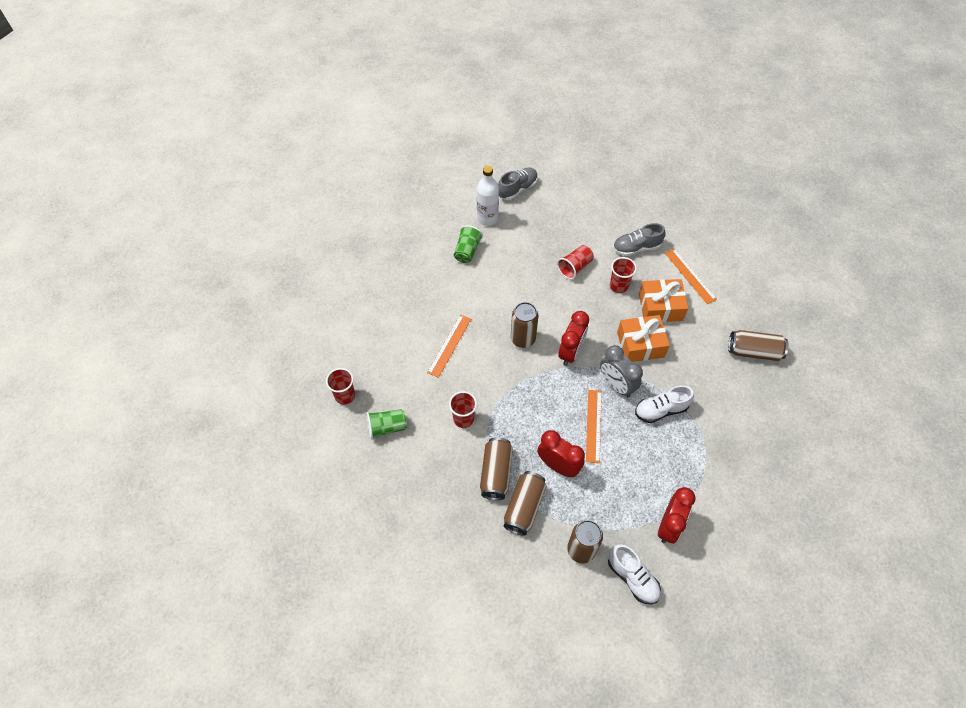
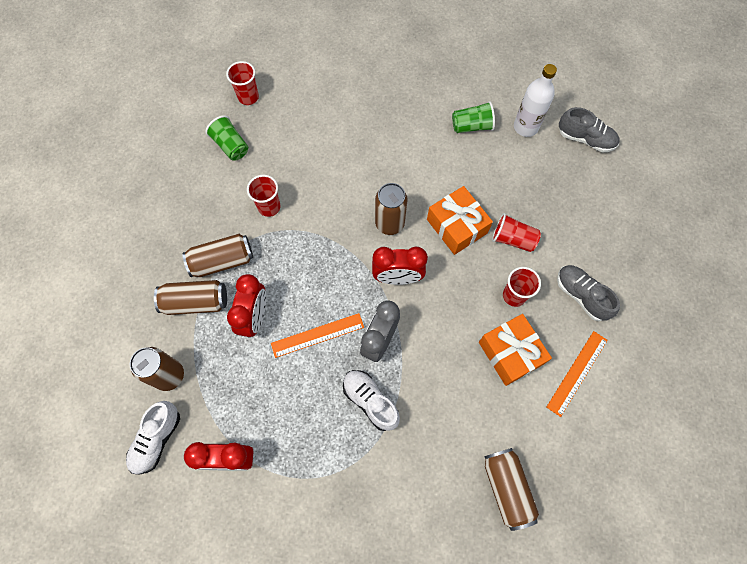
camera: 65 degrees right, 10 degrees up
orange ruler [427,314,471,378] -> none
orange gift [617,315,670,362] -> orange gift moved to [427,186,493,255]

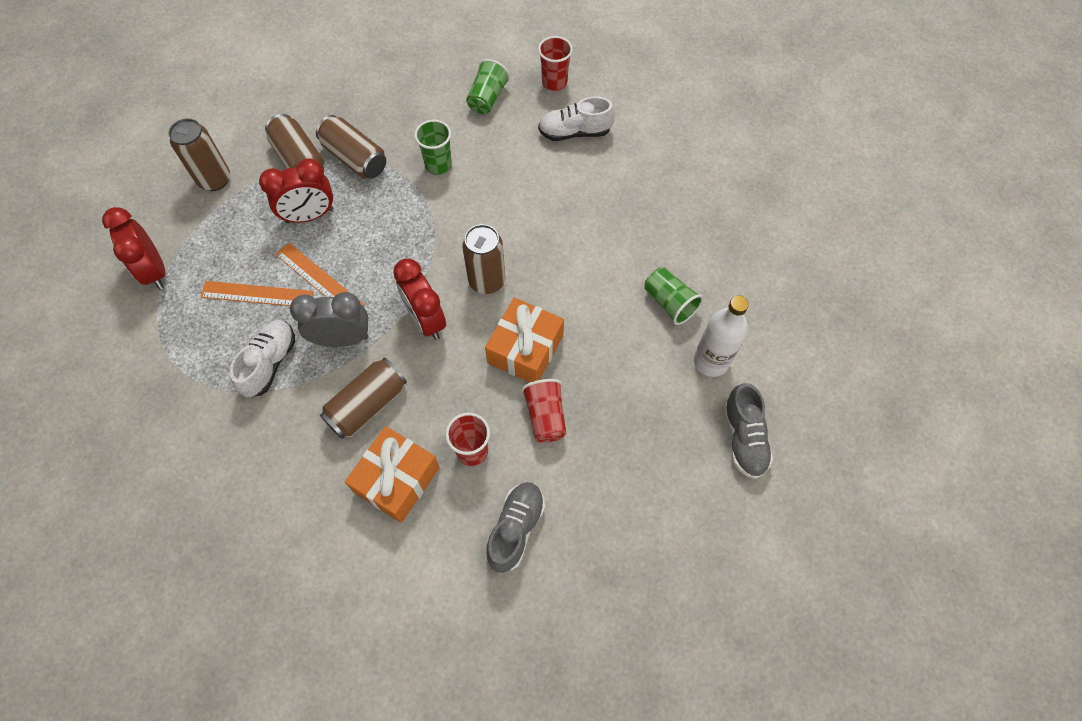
camera: 60 degrees right, 5 degrees down
white shoe [126,401,180,475] -> white shoe moved to [538,97,615,141]
red cup [247,175,280,217] -> green cup [414,120,452,175]
brown can [484,448,539,531] -> brown can moved to [320,358,407,439]
orange ruler [547,331,608,417] -> orange ruler moved to [200,281,314,306]

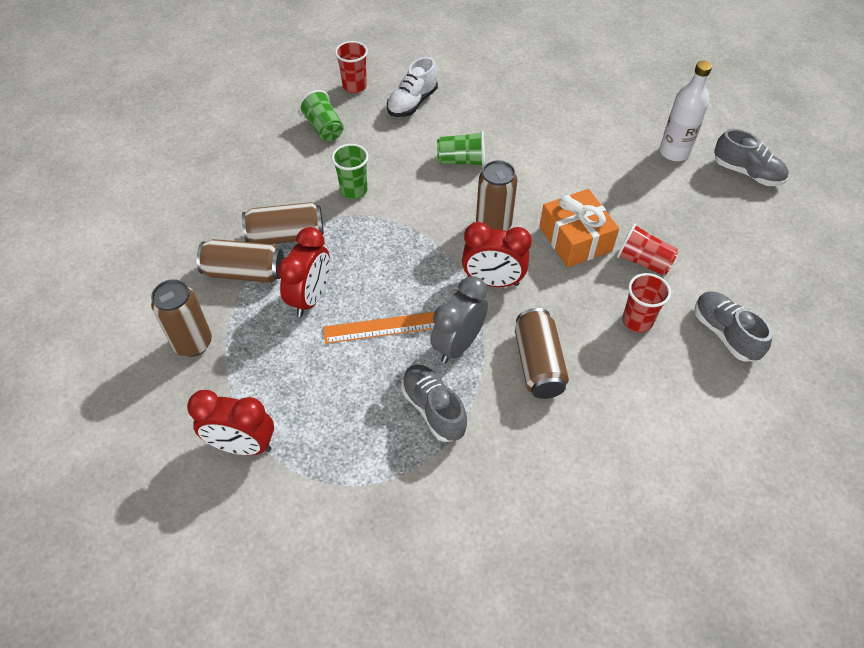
camera: 50 degrees left, 10 degrees down
orange ruler [200,281,314,306] -> none
white shoe [230,320,295,397] -> grey shoe [401,365,467,442]
orange gift [345,426,440,523] -> none
green cup [644,267,703,325] -> green cup moved to [437,131,485,166]

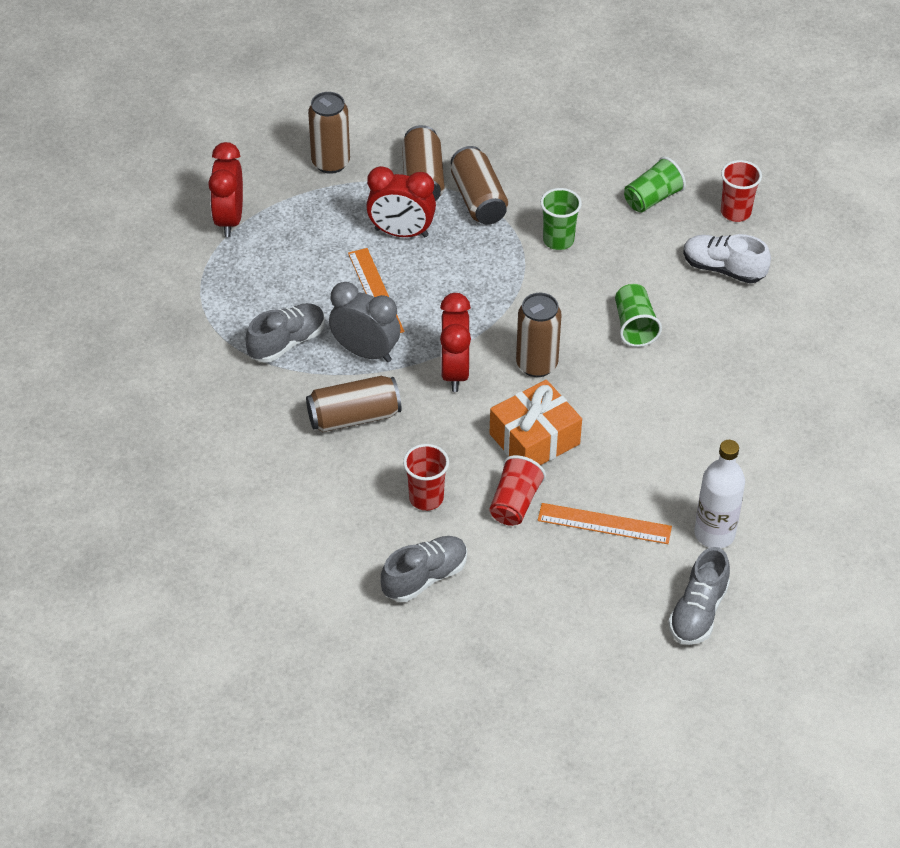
camera: 80 degrees right, 5 degrees down
none -> orange ruler [538,503,672,544]

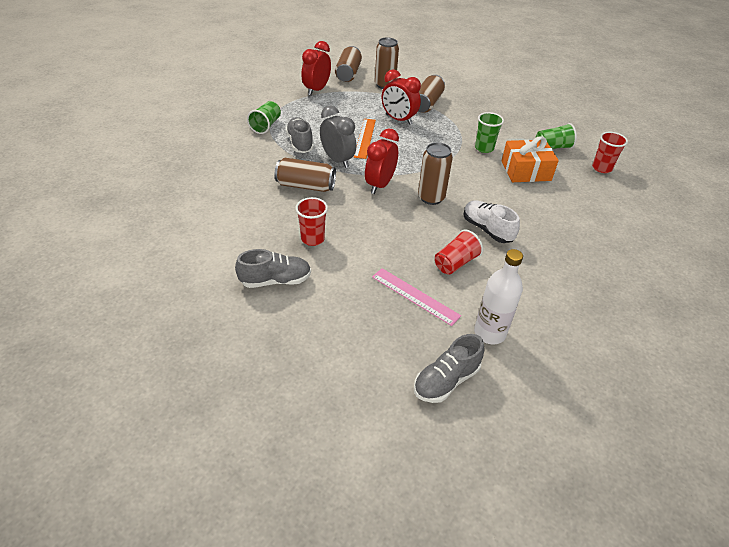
camera: 25 degrees right, 5 degrees down
grey shoe [246,303,325,363] -> grey shoe turned 90 degrees counterclockwise [286,117,314,153]
brown can [451,146,508,225] -> brown can moved to [335,46,362,82]
orange gift [489,380,582,465] -> orange gift moved to [501,136,559,182]
red cup [489,455,546,526] -> red cup moved to [435,229,483,275]
orange ruler [538,503,672,544] -> pink ruler [372,268,461,326]
green cup [615,284,662,347] -> green cup moved to [247,101,281,134]
white shoe [683,234,771,283] -> white shoe moved to [463,200,520,243]

